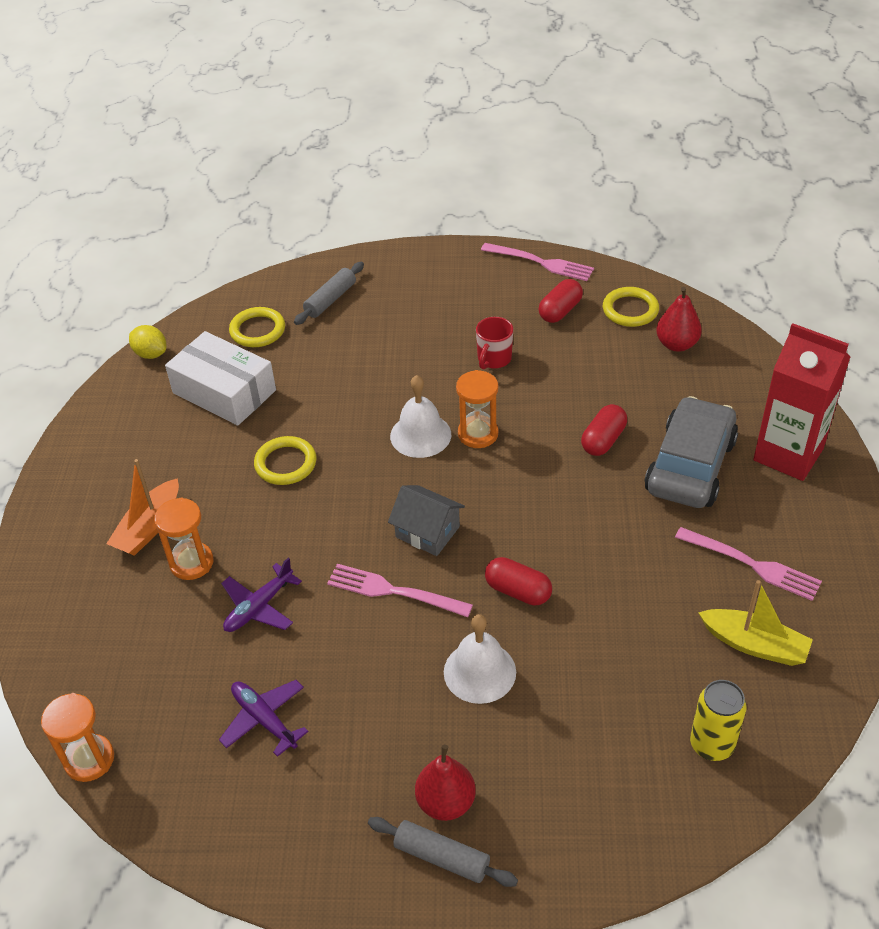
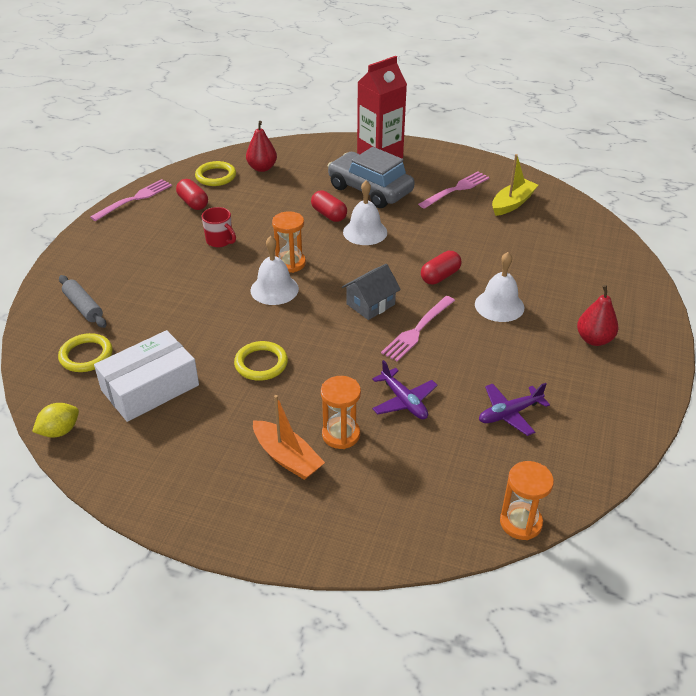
camera: 75 degrees left, 5 degrees down
grey rolling pin [368,817,518,887] -> none
yellow can [690,680,747,761] -> none
none -> white bell [343,180,387,245]

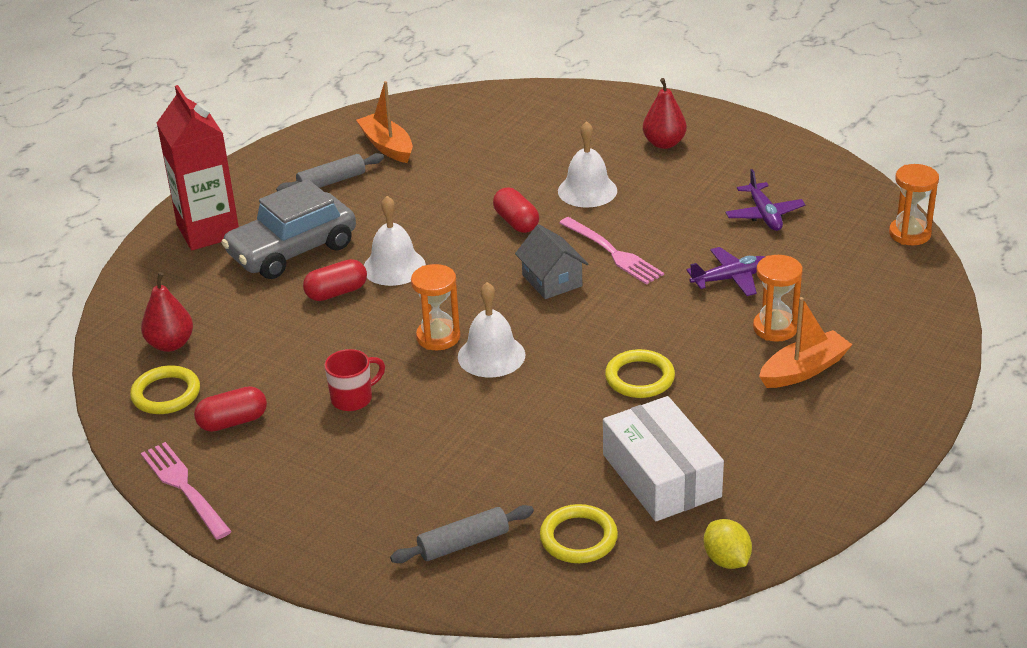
camera: 75 degrees left, 5 degrees down
pink fork [418,171,490,209] -> grey rolling pin [276,153,384,191]
yellow boat [492,154,538,216] -> orange boat [356,81,413,163]

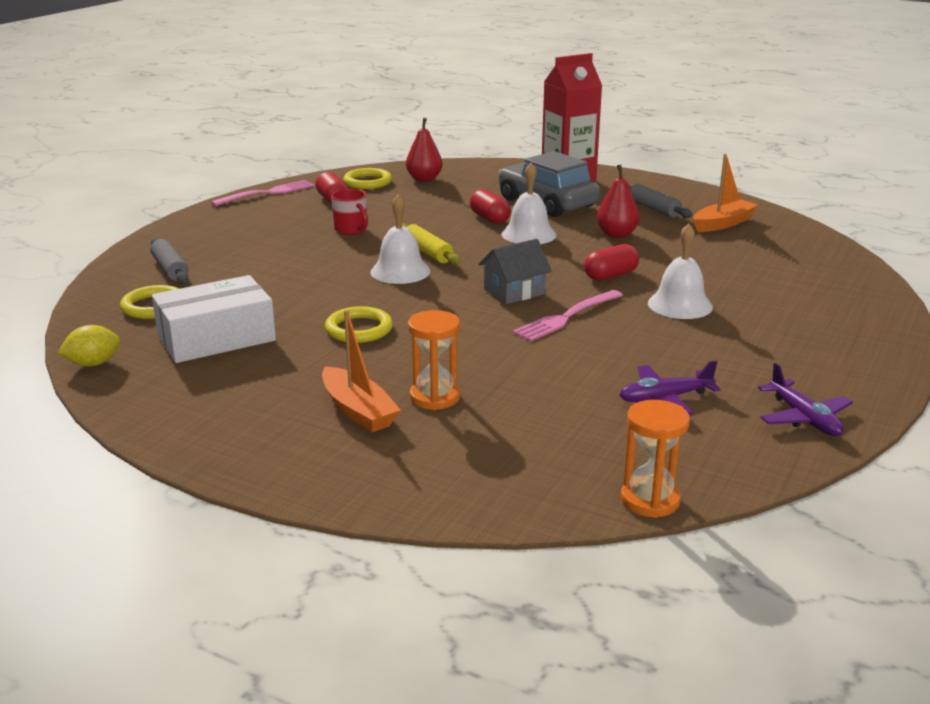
camera: 85 degrees right, 10 degrees down
orange hourglass [411,264,460,350] -> yellow rolling pin [402,223,461,265]
red pear [643,78,687,149] -> red pear moved to [597,165,640,238]
purple plane [686,247,765,296] -> purple plane moved to [758,363,853,436]

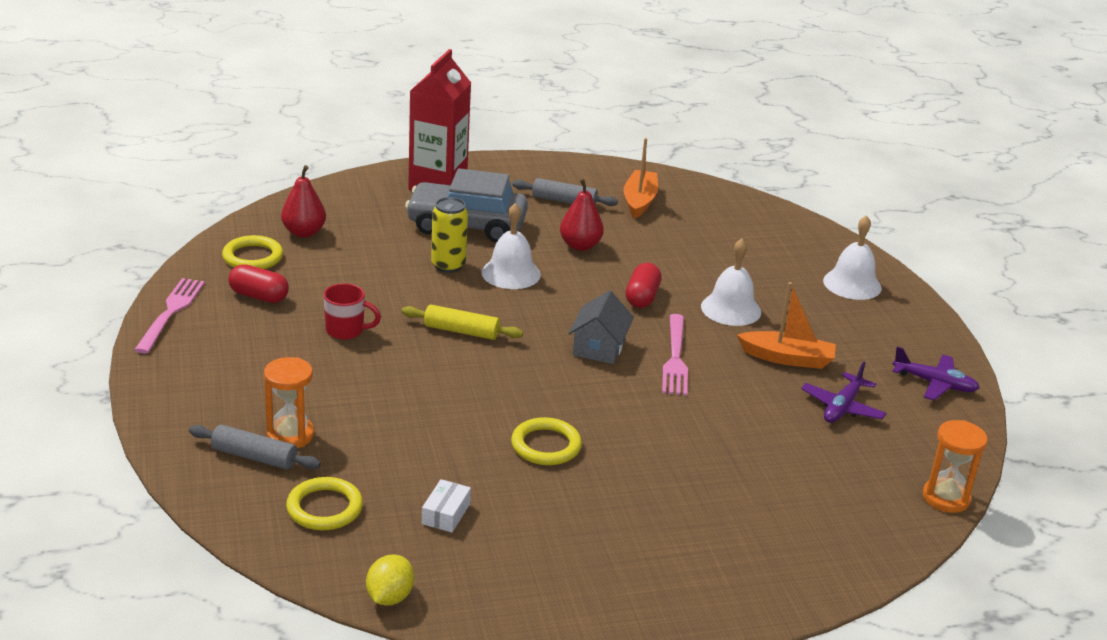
camera: 45 degrees left, 5 degrees up
white box [152,275,276,363] -> white box [422,479,471,533], size x0.44
orange boat [322,310,401,432] -> orange boat moved to [737,282,836,369]
white bell [370,195,430,284] -> white bell moved to [823,215,882,300]
orange hourglass [408,310,460,410] -> orange hourglass moved to [264,357,314,448]
red capsule [470,189,511,224] -> yellow can [431,197,468,273]

